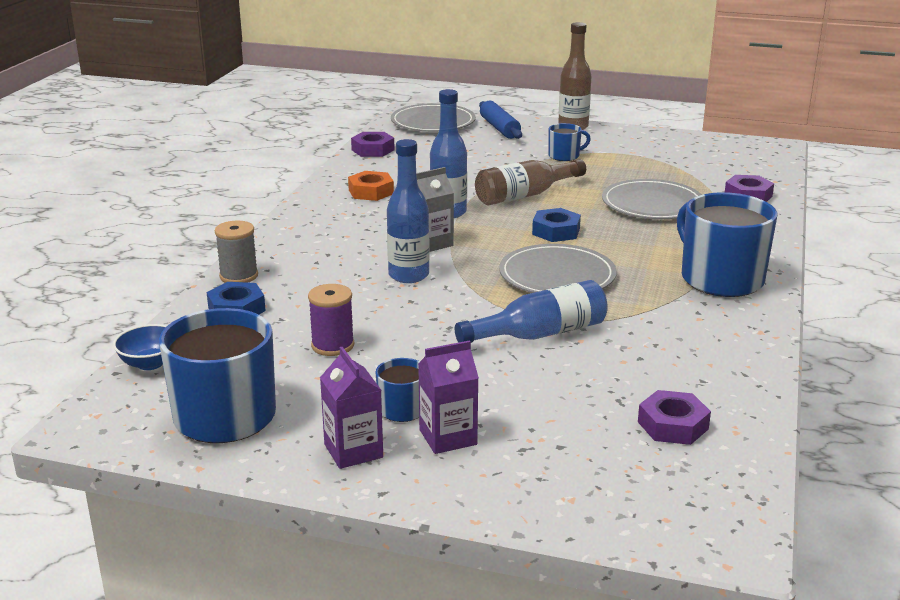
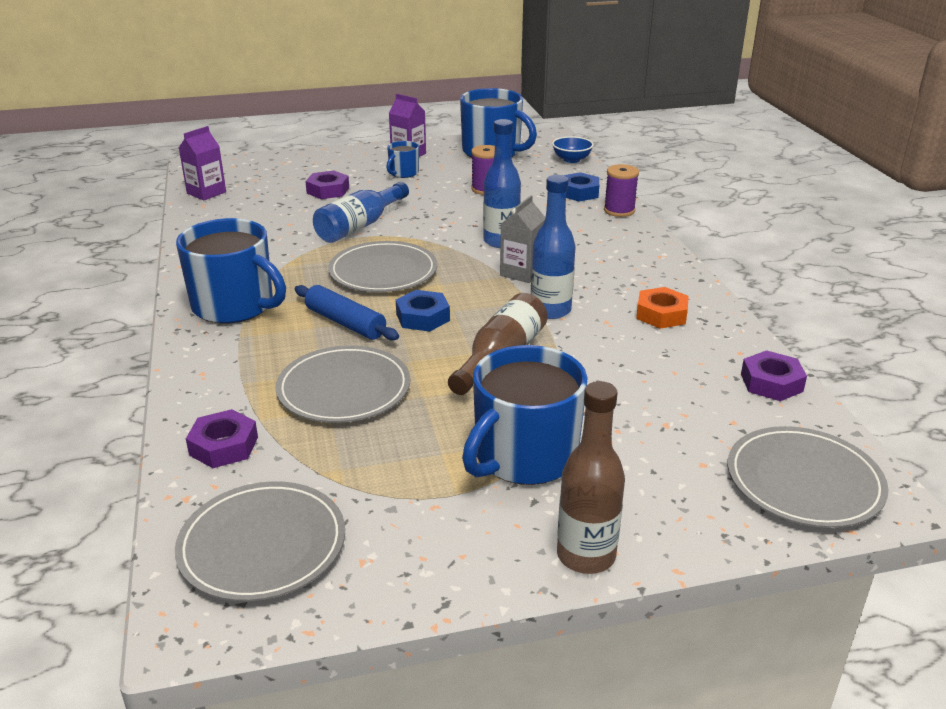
camera: 150 degrees right, 5 degrees up
grey spool [215,221,258,283] -> purple spool [604,164,639,217]
purple carton [418,340,479,454] -> purple carton moved to [179,126,226,200]
blue rolling pin [479,101,522,139] -> blue rolling pin moved to [295,285,399,341]
blue mug [548,123,591,161] -> blue mug [462,345,588,485], size x2.07
purple nut [638,390,711,445] -> purple nut moved to [305,171,349,199]
none -> grey plate [175,481,345,601]

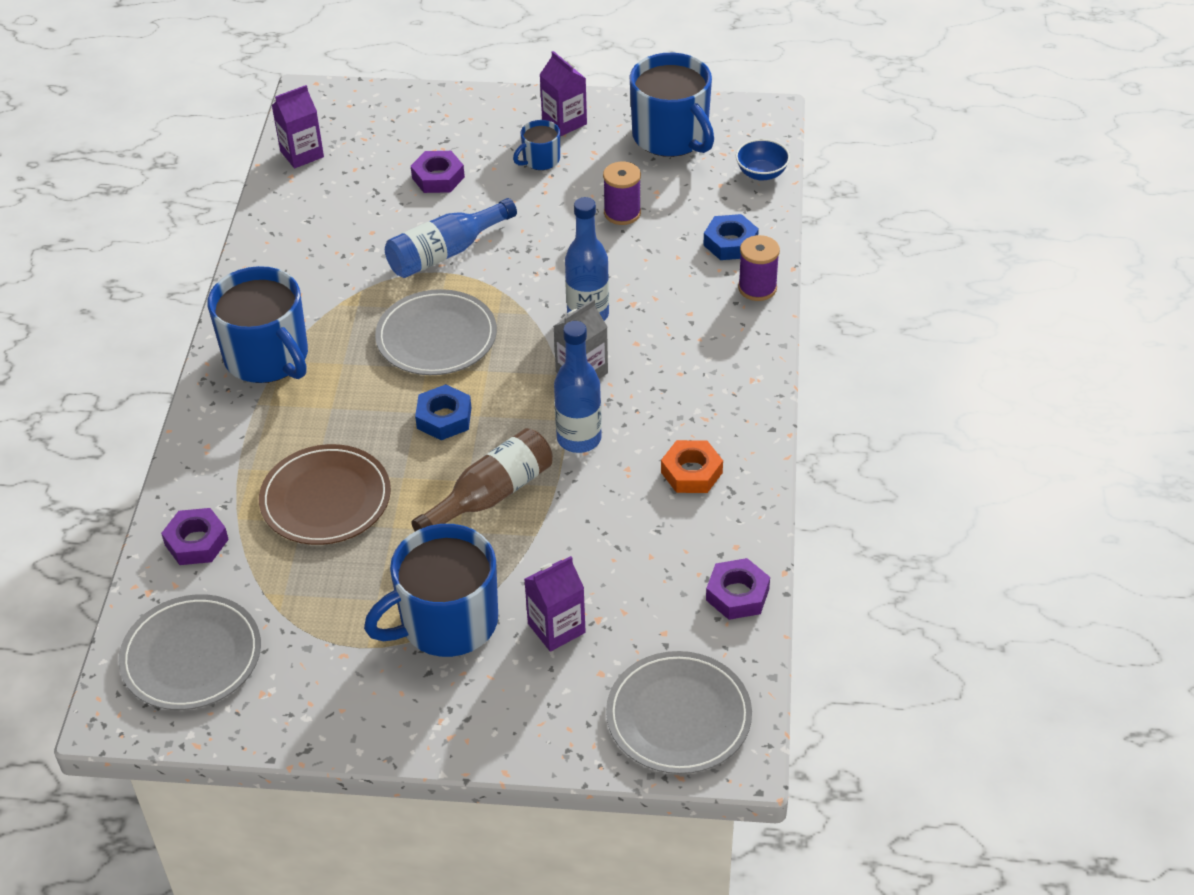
camera: 20 degrees right, 15 degrees up
grey plate [275,345,410,423] -> brown plate [259,444,391,545]
blue rolling pin [295,285,399,341] -> none
brown bottle [557,381,625,574] -> none
none -> purple carton [524,556,586,652]

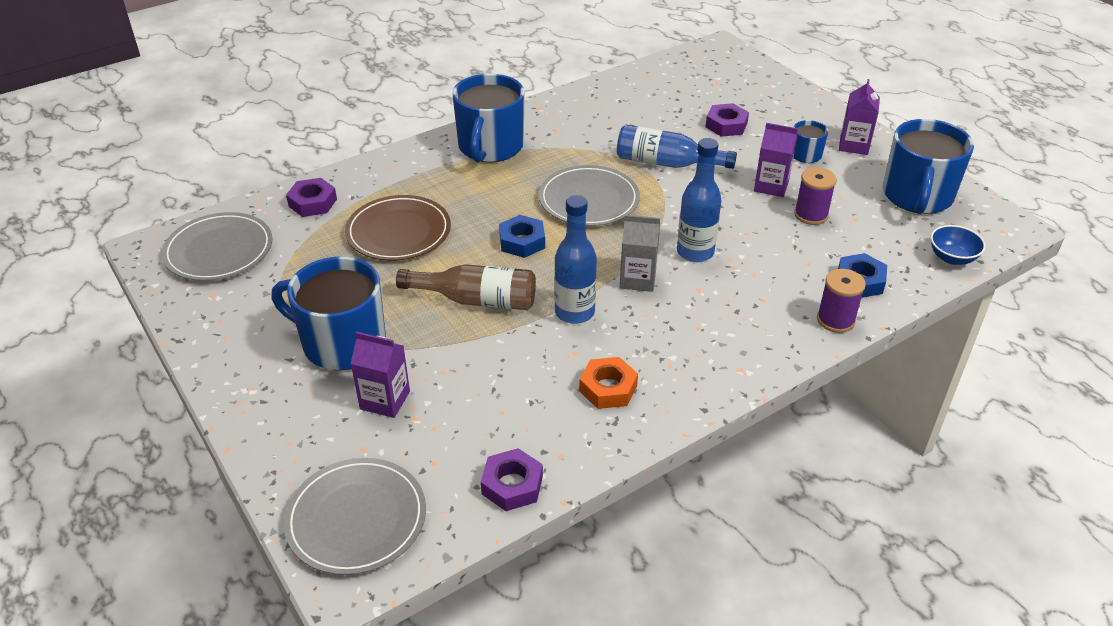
camera: 50 degrees right, 5 degrees down
purple carton [271,85,324,168] -> purple carton moved to [754,123,798,197]

